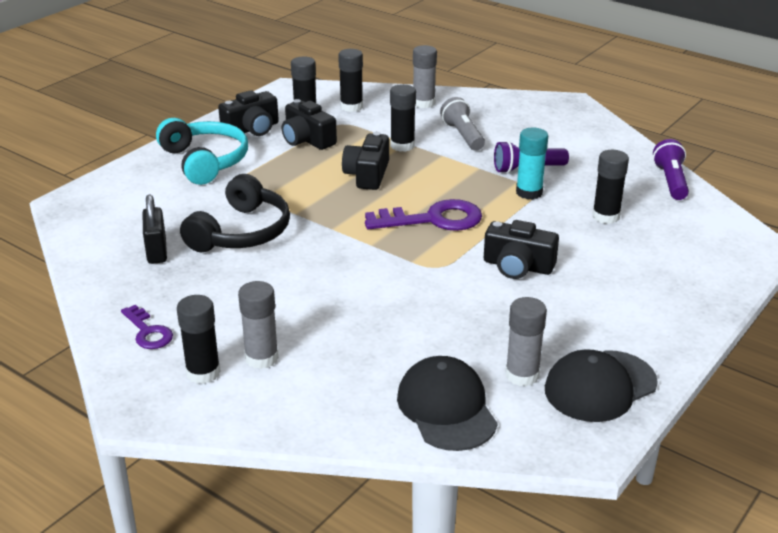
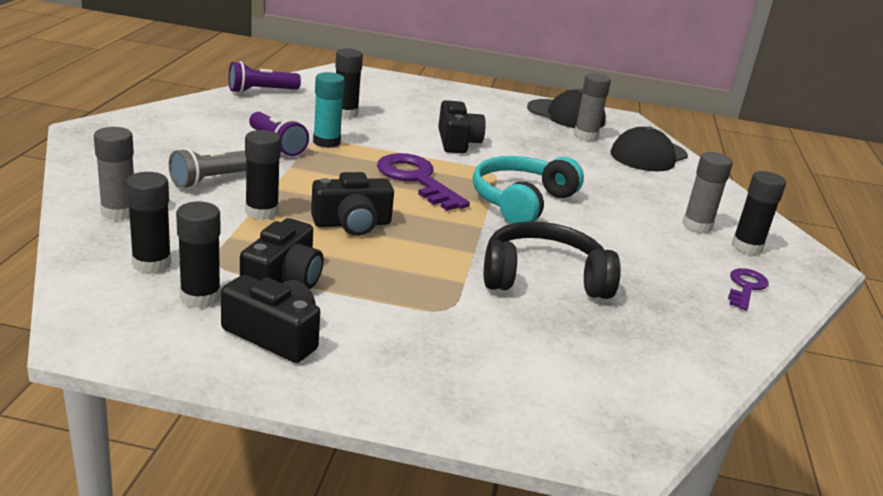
camera: 120 degrees left, 5 degrees down
black padlock [142,195,167,264] -> none
turquoise headphones [156,118,248,185] -> turquoise headphones moved to [473,156,584,224]

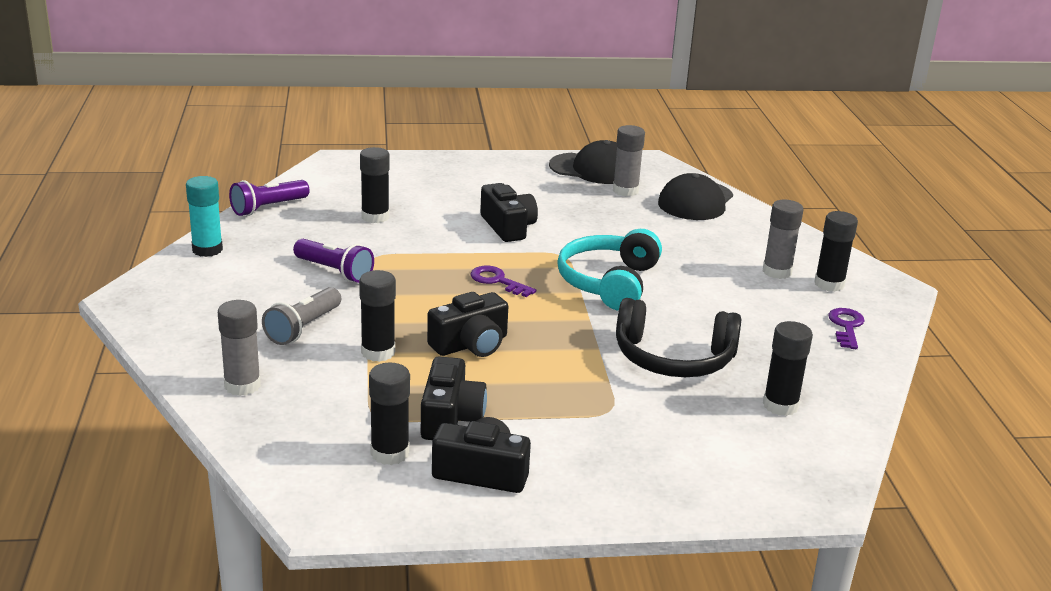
camera: 15 degrees left, 0 degrees up
black glue stick [126,172,172,274] -> black glue stick moved to [763,321,813,416]
turquoise glue stick [313,72,345,148] -> turquoise glue stick moved to [186,176,223,257]
purple key [377,153,470,211] -> purple key [470,266,536,297], size x0.57
black headphones [484,221,621,299] -> black headphones turned 150 degrees counterclockwise [616,298,741,377]

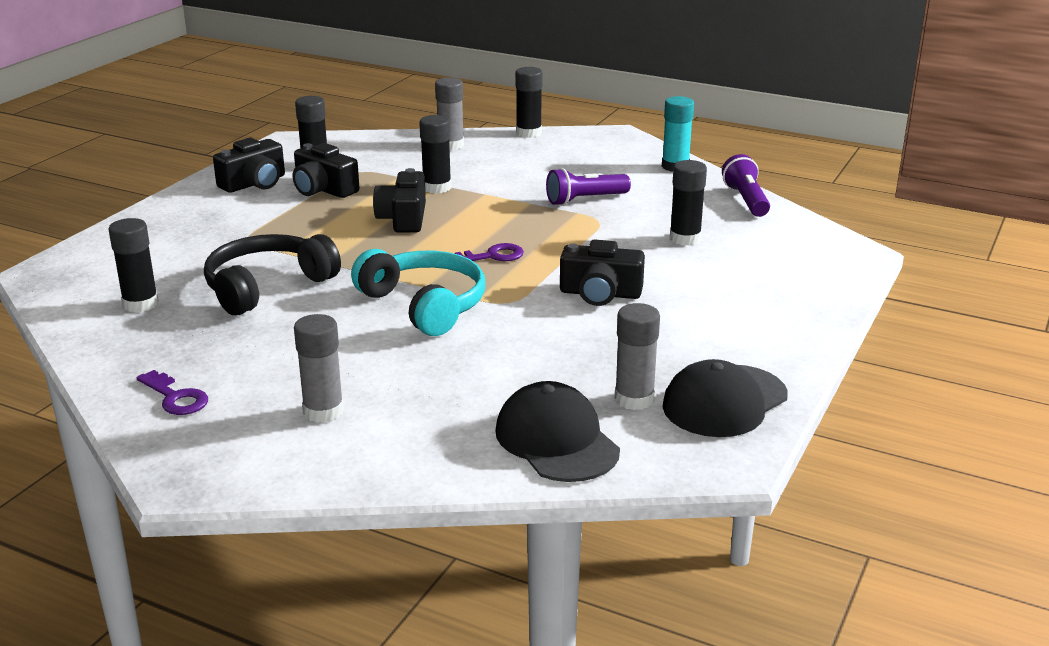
camera: 125 degrees right, 0 degrees up
grey flashlight [262,287,341,345] -> none
black glue stick [814,211,858,292] -> black glue stick moved to [515,67,543,138]

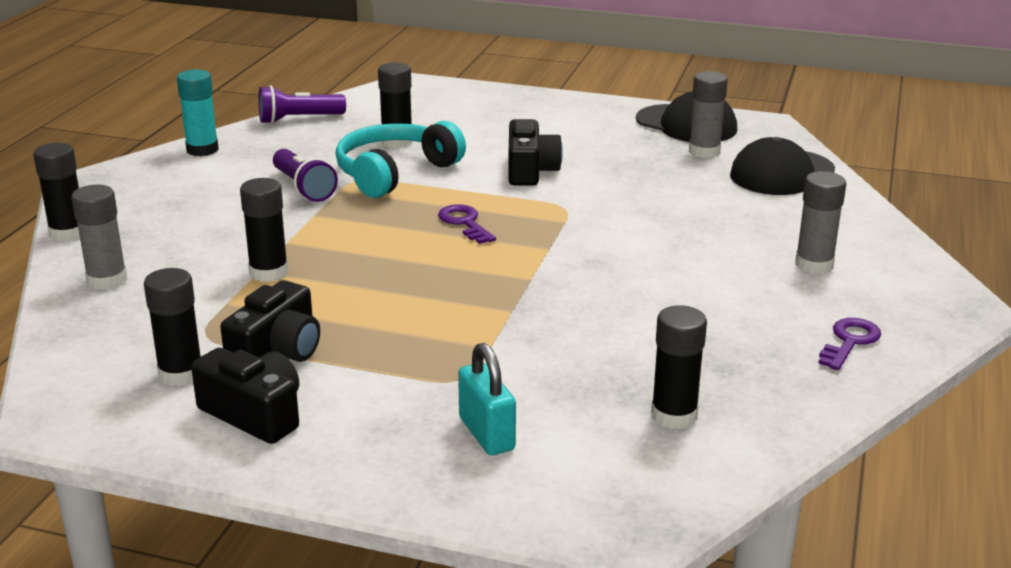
camera: 100 degrees left, 0 degrees up
black headphones [204,234,341,315] -> none
turquoise headphones [351,249,485,336] -> turquoise headphones moved to [336,121,466,198]
black camera [373,168,426,233] -> none
none -> turquoise padlock [458,343,516,455]

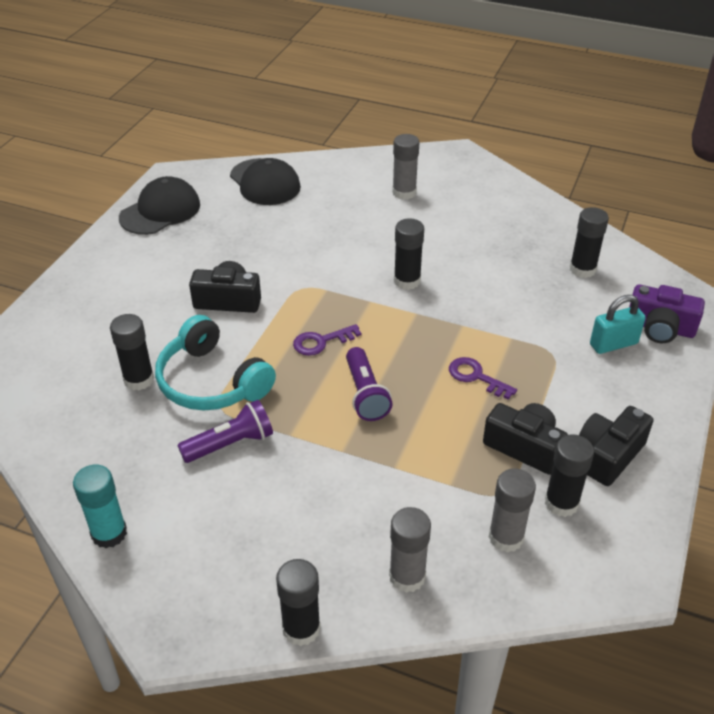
camera: 85 degrees left, 15 degrees up
black glue stick [240,178,289,282] -> black glue stick moved to [394,218,424,290]
purple flashlight [258,85,346,124] -> purple flashlight moved to [346,347,392,421]
grey glue stick [689,71,728,158] -> grey glue stick moved to [489,468,536,552]
purple key [818,318,881,370] -> purple key moved to [449,357,517,399]
none -> purple camera [629,284,705,343]

